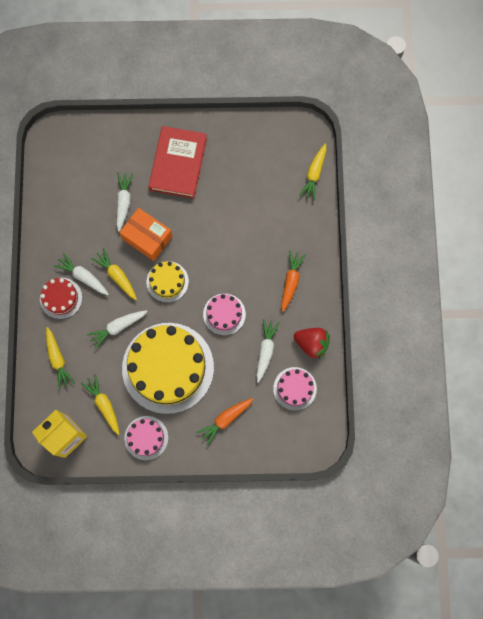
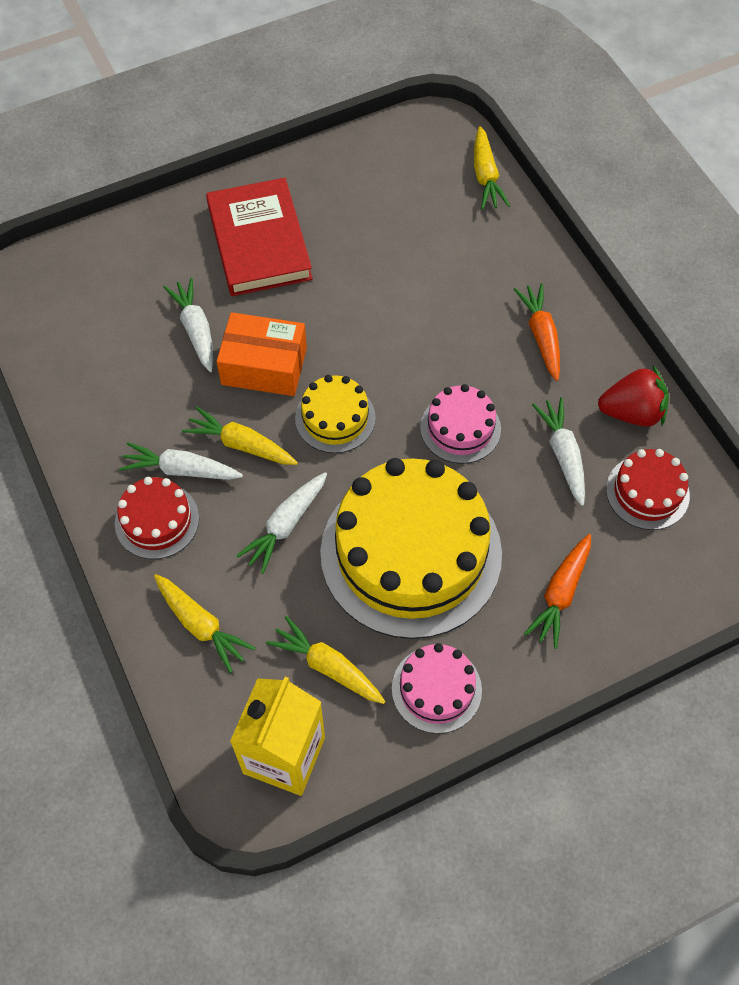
camera: 25 degrees left, 15 degrees down
pink cake [273,367,317,410] -> red cake [606,449,690,530]

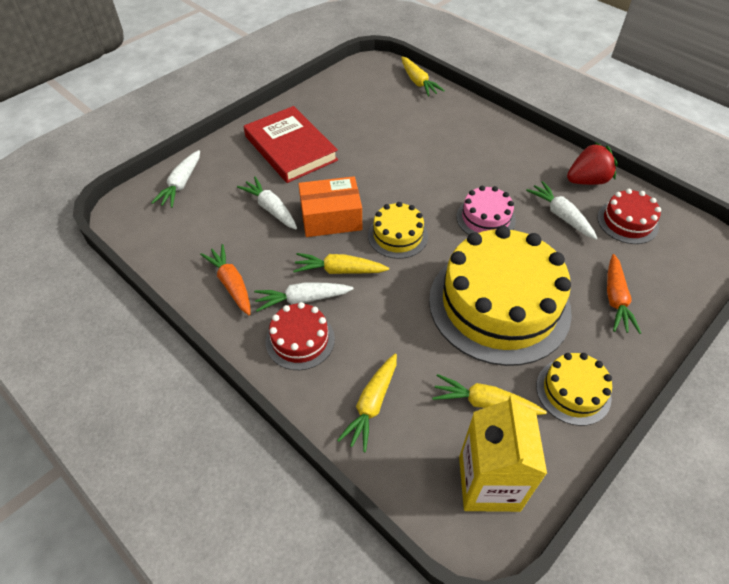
camera: 20 degrees left, 10 degrees down
yellow carrot [154,574,256,673] -> yellow carrot turned 90 degrees clockwise [337,354,397,452]
white carrot [236,472,327,574] -> white carrot moved to [151,150,200,208]
pink cake [392,643,482,734] -> yellow cake [536,353,612,426]
orange carrot [514,283,560,381] -> orange carrot moved to [200,244,251,315]

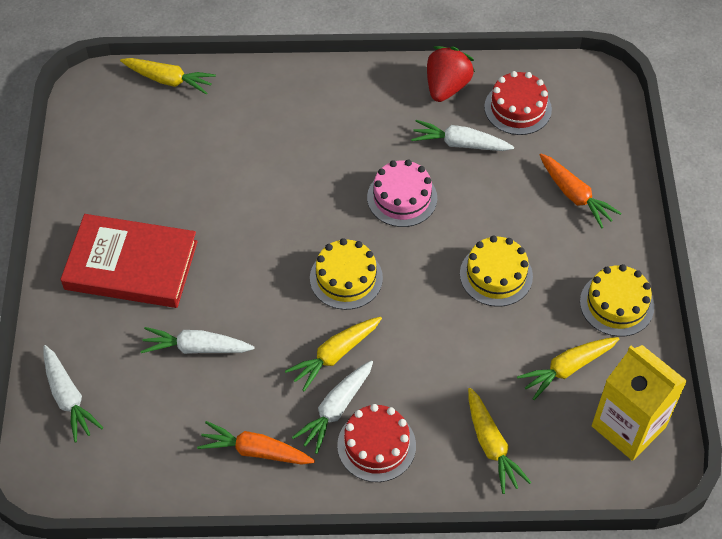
camera: 45 degrees left, 5 degrees up
orange box [298,176,362,237] -> none
yellow cake [429,226,572,366] -> yellow cake [460,236,533,307], size x0.47

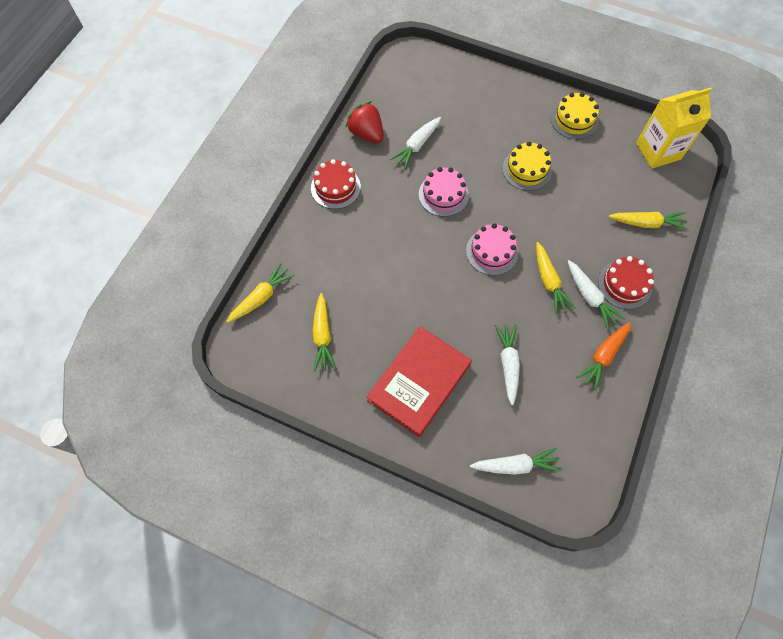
camera: 65 degrees left, 10 degrees up
white carrot [140,327,255,354] -> white carrot turned 150 degrees clockwise [495,324,520,405]
yellow cake [310,238,383,310] -> pink cake [466,223,519,275]
red cake [484,71,552,135] -> red cake moved to [311,159,361,209]
yellow carrot [517,337,619,400] -> yellow carrot moved to [312,293,336,371]
orange carrot [540,154,622,228] -> none

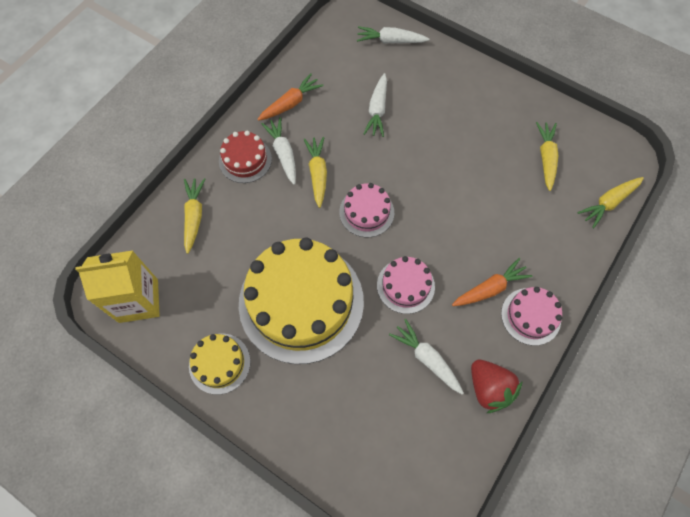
camera: 170 degrees left, 0 degrees up
red cake [311,159,361,209] -> pink cake [501,287,562,346]
red book [367,326,472,437] -> none
white carrot [390,117,441,169] -> white carrot turned 90 degrees counterclockwise [389,319,464,395]
yellow cake [502,141,552,191] -> yellow cake [239,238,364,364], size x2.13
yellow carrot [609,212,688,230] -> yellow carrot turned 75 degrees clockwise [184,178,205,254]
none -> orange carrot [452,258,533,306]

